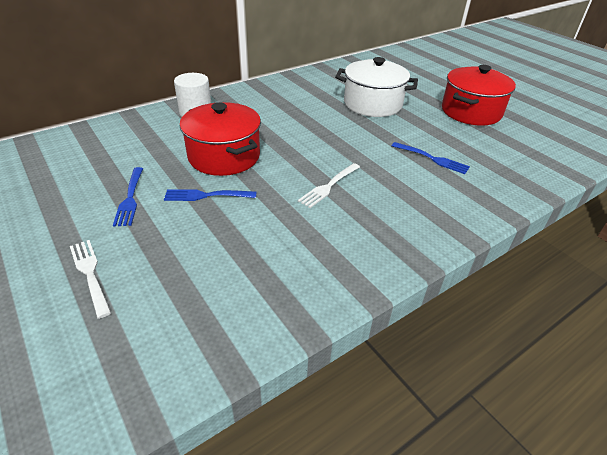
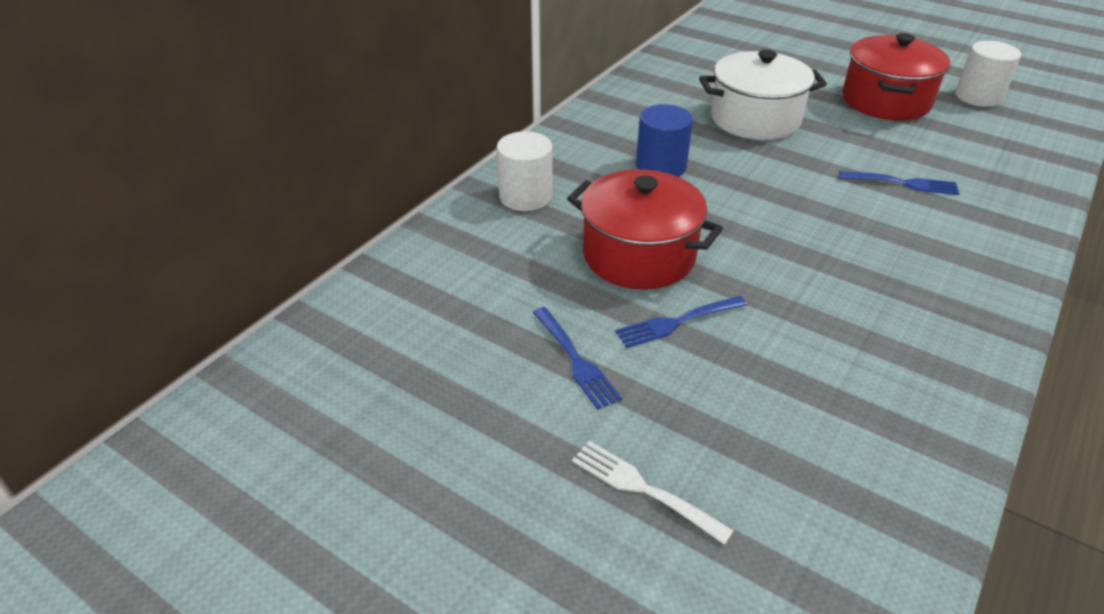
camera: 20 degrees left, 0 degrees up
white fork [298,163,360,208] -> none
none -> blue cylinder [636,104,693,177]
none -> white cylinder [955,41,1021,107]

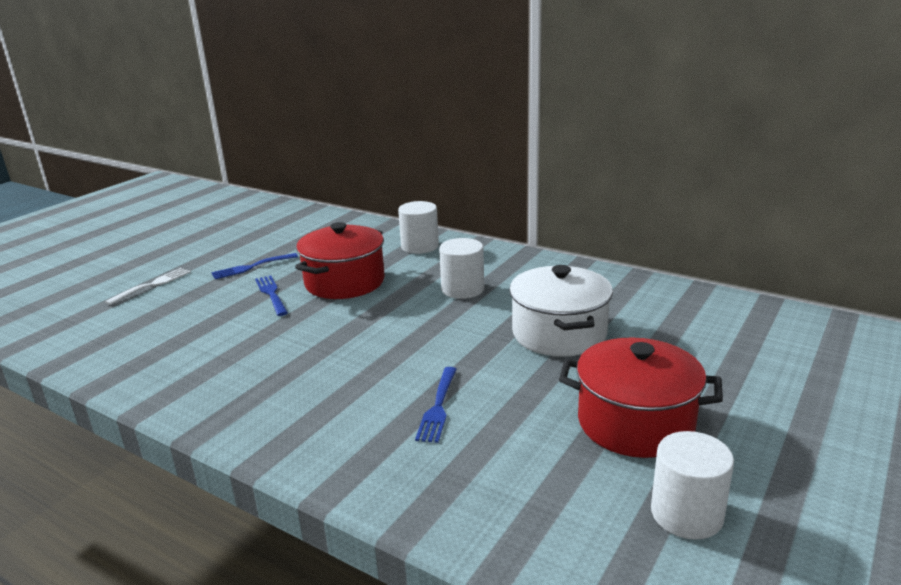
camera: 90 degrees right, 15 degrees down
blue cylinder [636,104,693,177] -> white cylinder [439,238,484,299]

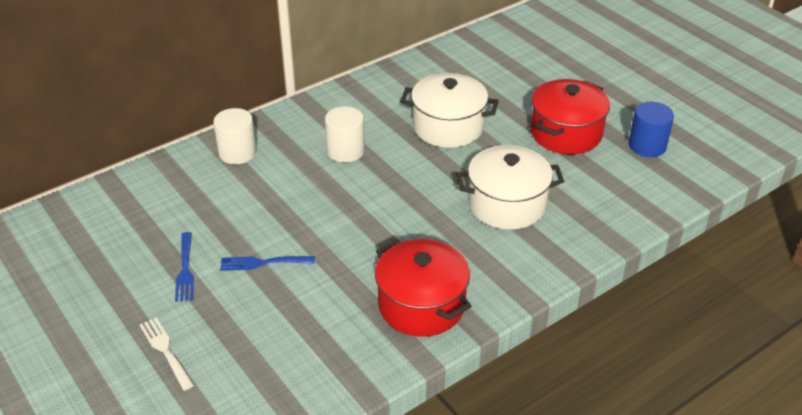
camera: 70 degrees left, 15 degrees up
red pot [295,222,385,299] -> red pot moved to [375,239,471,337]
blue fork [415,367,457,443] -> white pot [456,145,564,230]
white cylinder [651,431,734,540] -> blue cylinder [629,102,674,157]

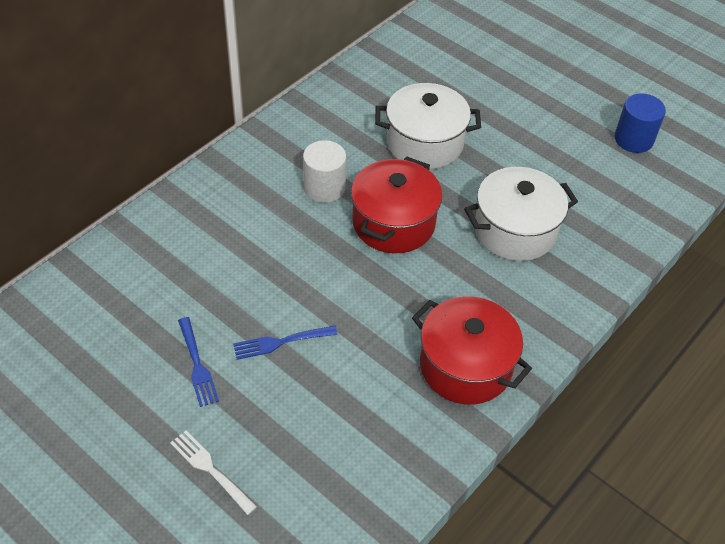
camera: 15 degrees left, 10 degrees up
white cylinder [213,108,257,164] -> none
red pot [531,79,610,154] -> red pot moved to [351,157,442,253]

